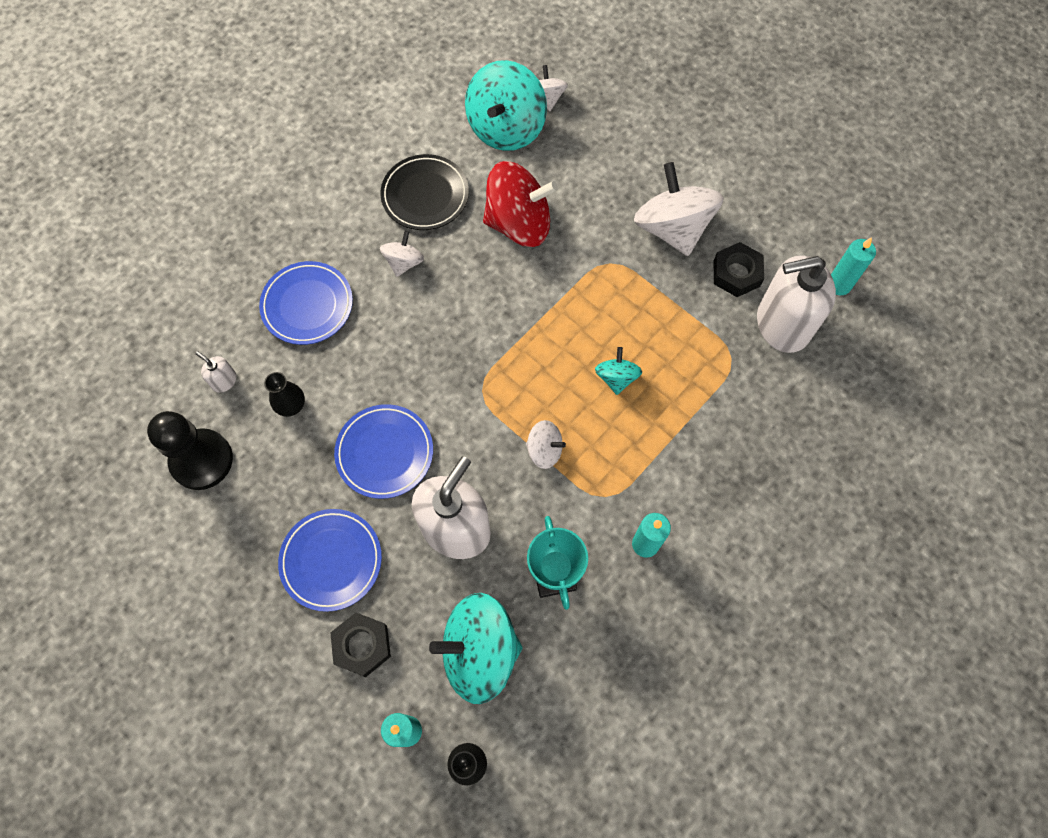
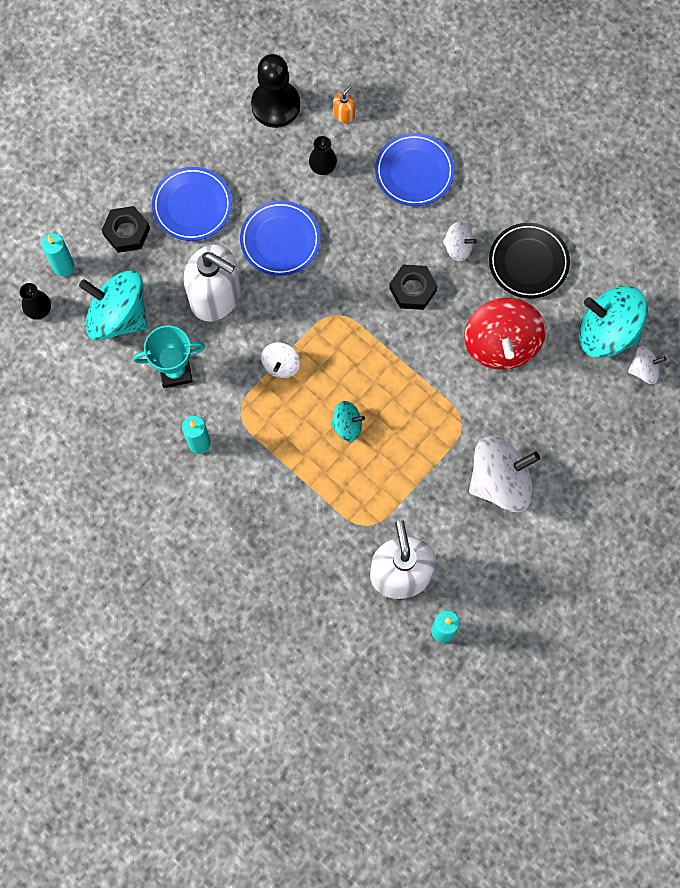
camera: 90 degrees right, 5 degrees up
white soap dispenser [196,351,236,393] -> orange soap dispenser [333,84,355,123]
turquoise spinning top [429,593,523,704] -> turquoise spinning top turned 60 degrees counterclockwise [79,270,148,341]
black nut [714,242,764,297] -> black nut moved to [389,265,437,310]

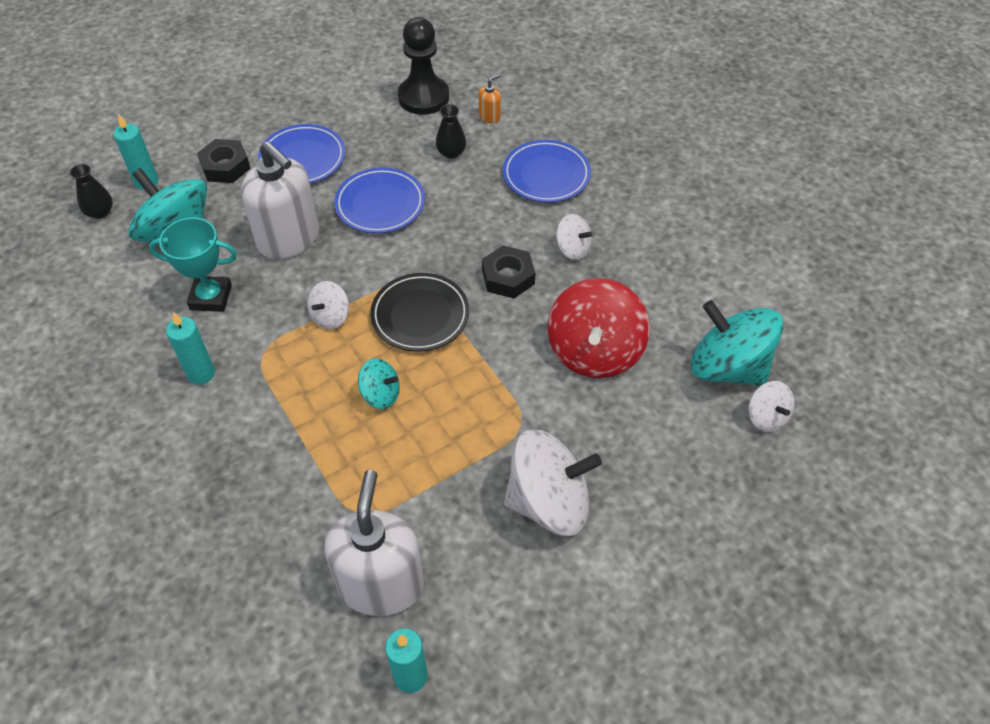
camera: 15 degrees right, 20 degrees down
black plate [489,223,570,299] -> black plate moved to [371,273,469,352]
white spinning top [628,346,666,384] -> white spinning top turned 60 degrees clockwise [748,381,795,432]

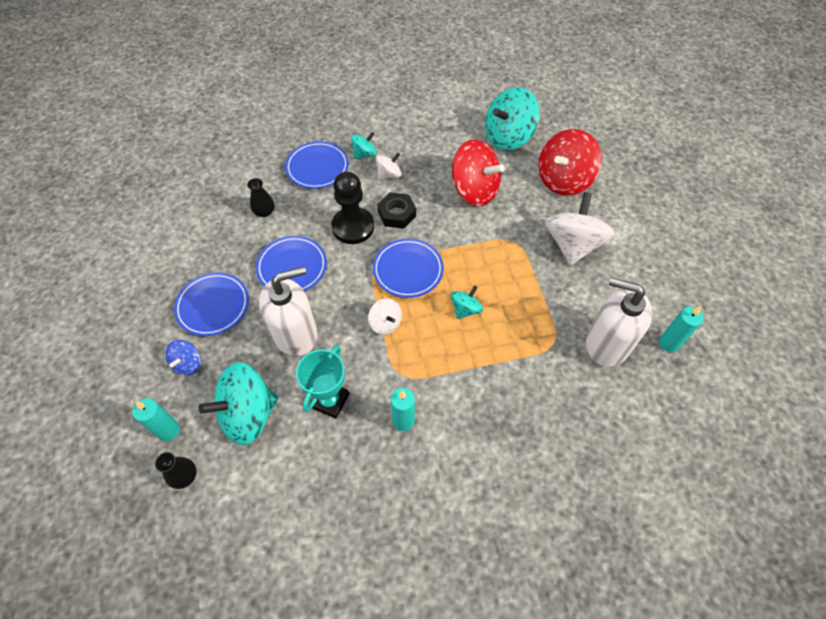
camera: 70 degrees left, 5 degrees up
black nut [197,139,251,183] -> blue spinning top [165,340,201,376]
black plate [371,273,469,352] -> blue plate [373,238,444,298]
black pawn [398,17,449,115] -> black pawn moved to [331,172,374,244]
orange soap dispenser [479,74,501,123] -> none
white spinning top [748,381,795,432] -> none
none -> turquoise spinning top [351,132,377,159]
none -> red spinning top [538,129,602,196]

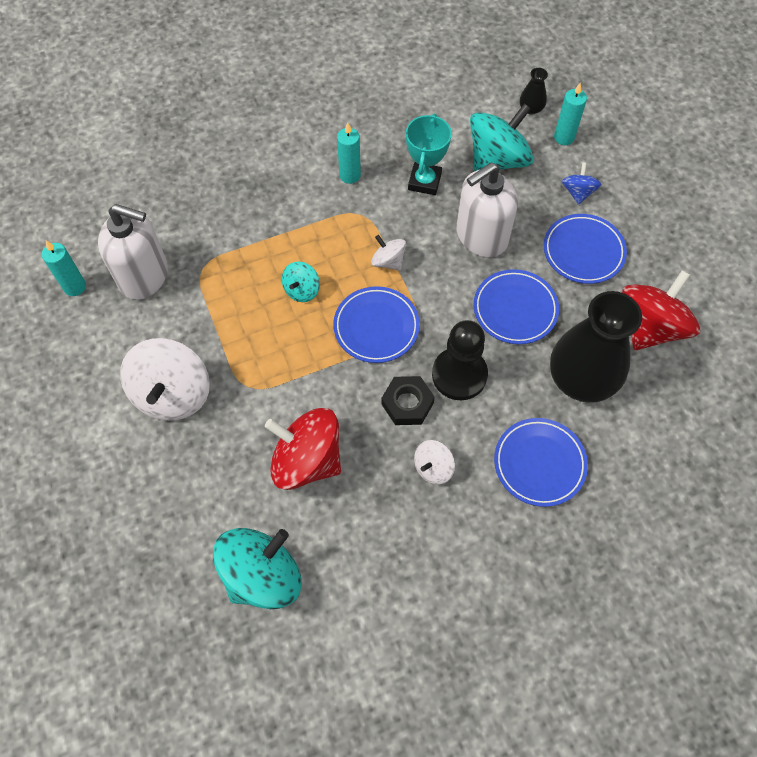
camera: 170 degrees right, 5 degrees up
black vase [247,178,274,217] -> black vase [550,291,642,403], size x2.40
turquoise spinning top [351,132,377,159] -> none
red spinning top [538,129,602,196] -> red spinning top moved to [622,270,700,350]

